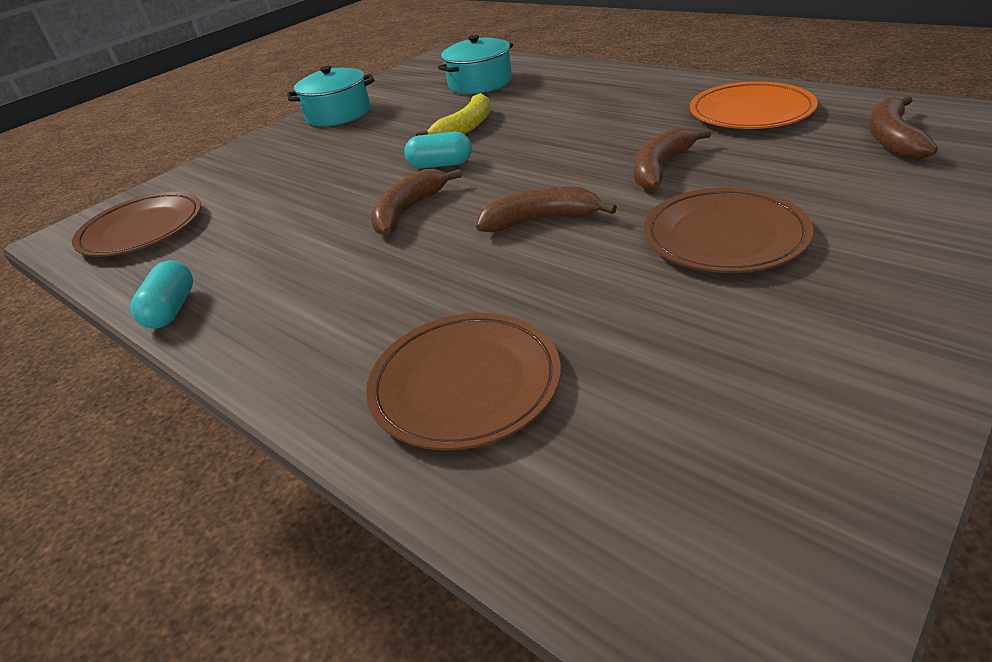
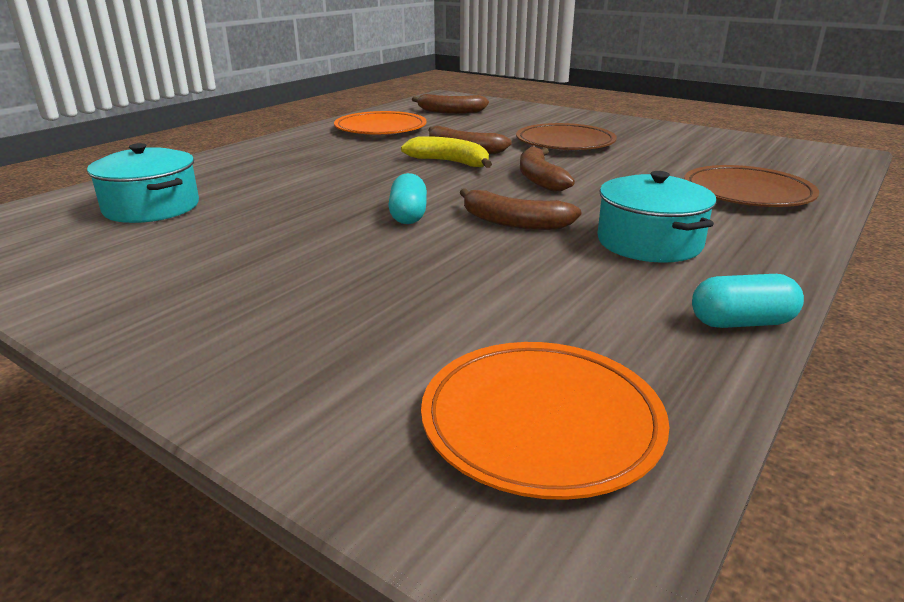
camera: 100 degrees left, 10 degrees down
brown plate [72,191,201,257] -> orange plate [421,342,669,500]
turquoise pot [287,66,375,126] -> turquoise pot moved to [598,171,716,263]
yellow banana [416,93,491,136] -> yellow banana moved to [401,136,492,168]

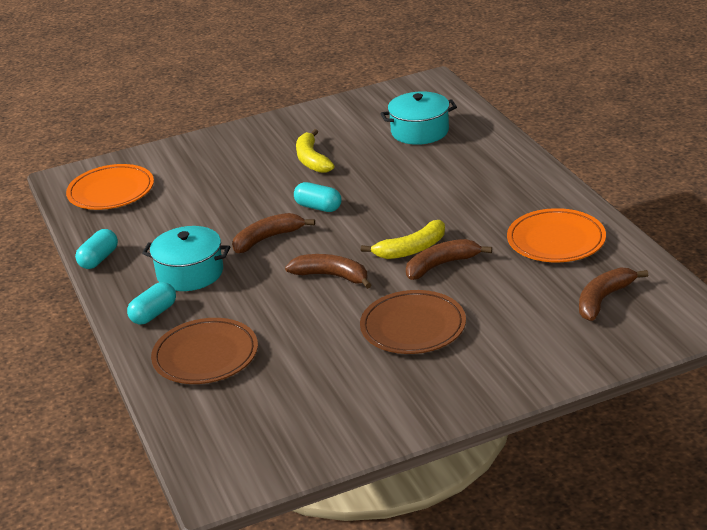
camera: 125 degrees right, 5 degrees up
none -> turquoise capsule [127,282,176,325]
none -> yellow banana [296,129,334,173]

